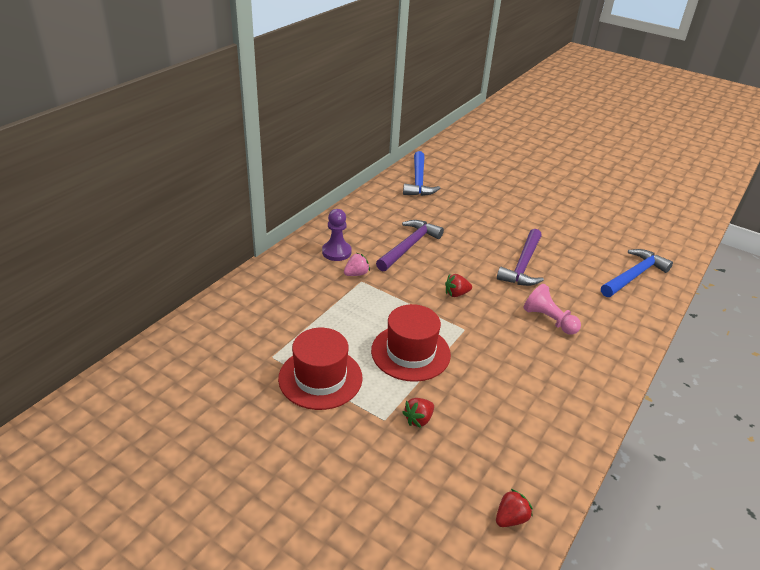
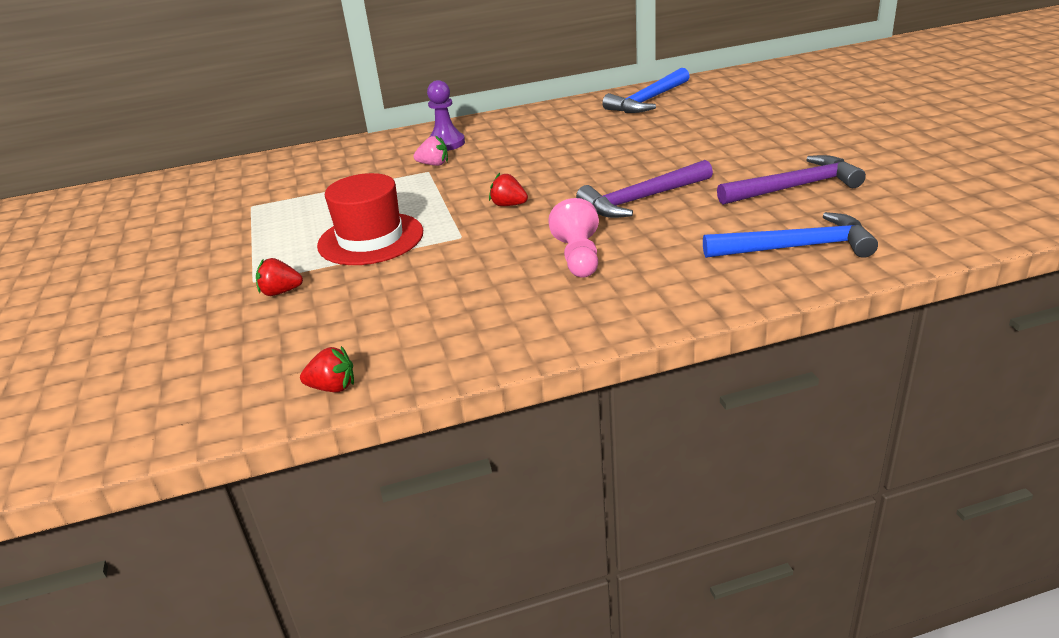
camera: 45 degrees right, 5 degrees down
red hat [278,328,362,410] -> none
purple hammer [376,220,444,271] -> purple hammer moved to [717,155,866,205]
red strawberry [496,488,533,527] -> red strawberry moved to [300,346,354,393]

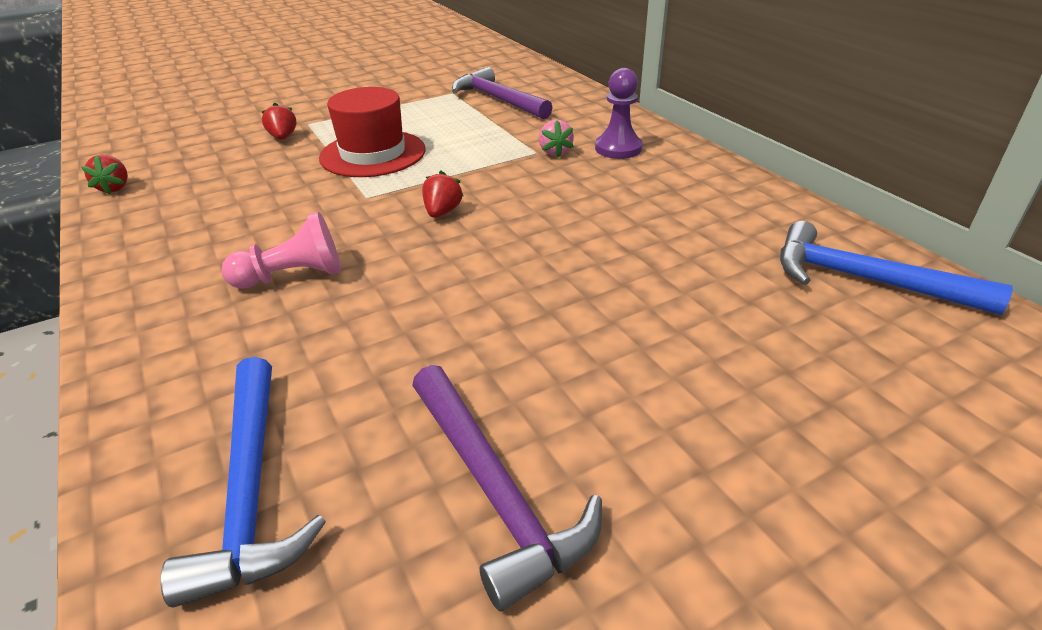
camera: 75 degrees right, 5 degrees up
purple hammer [576,160,713,218] -> purple hammer moved to [452,67,553,119]

